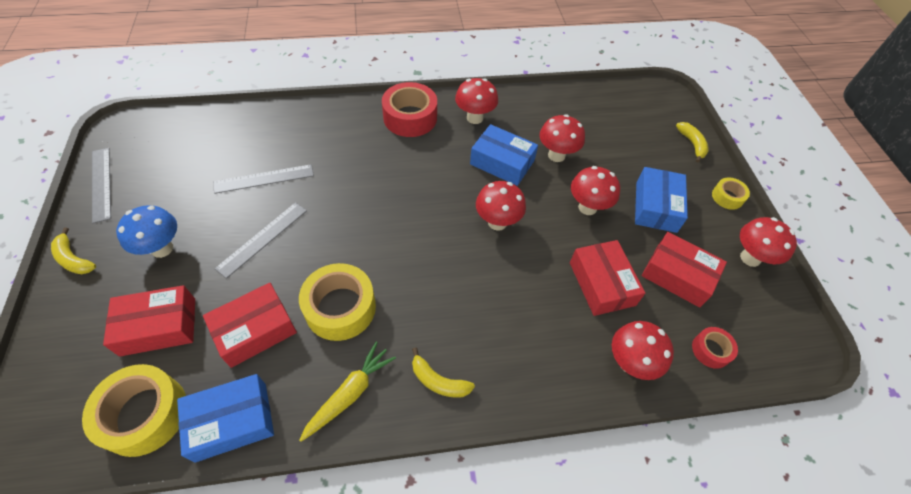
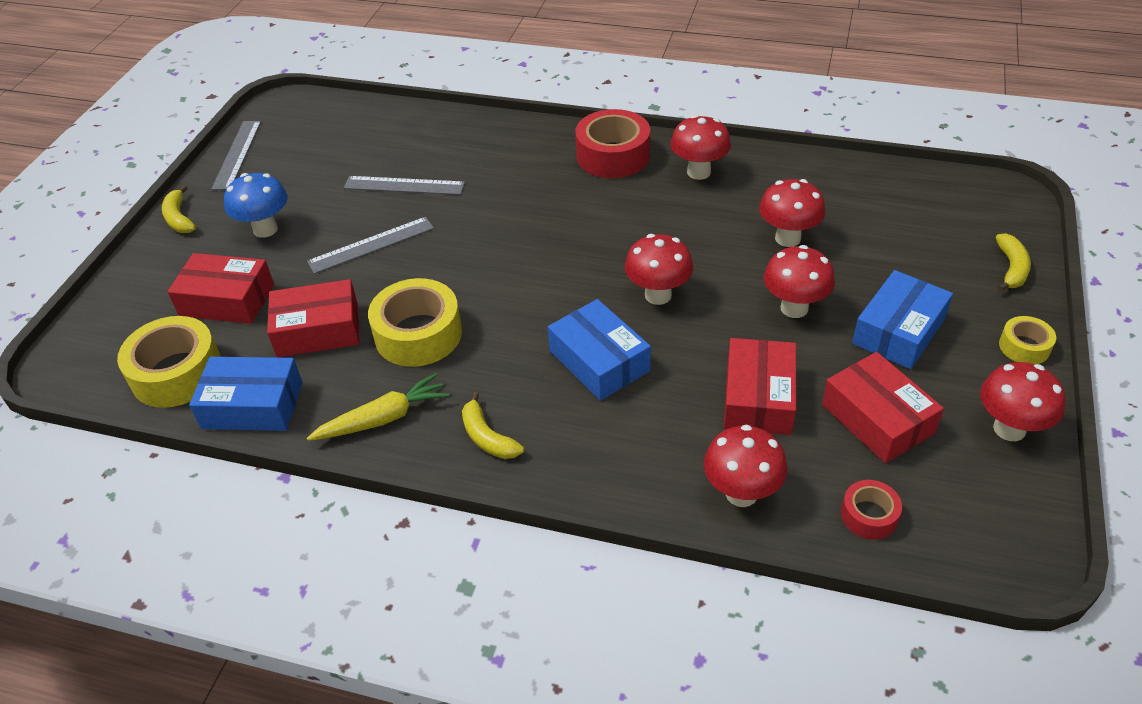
camera: 30 degrees right, 10 degrees down
blue box [470,124,538,186] -> blue box moved to [548,299,651,401]

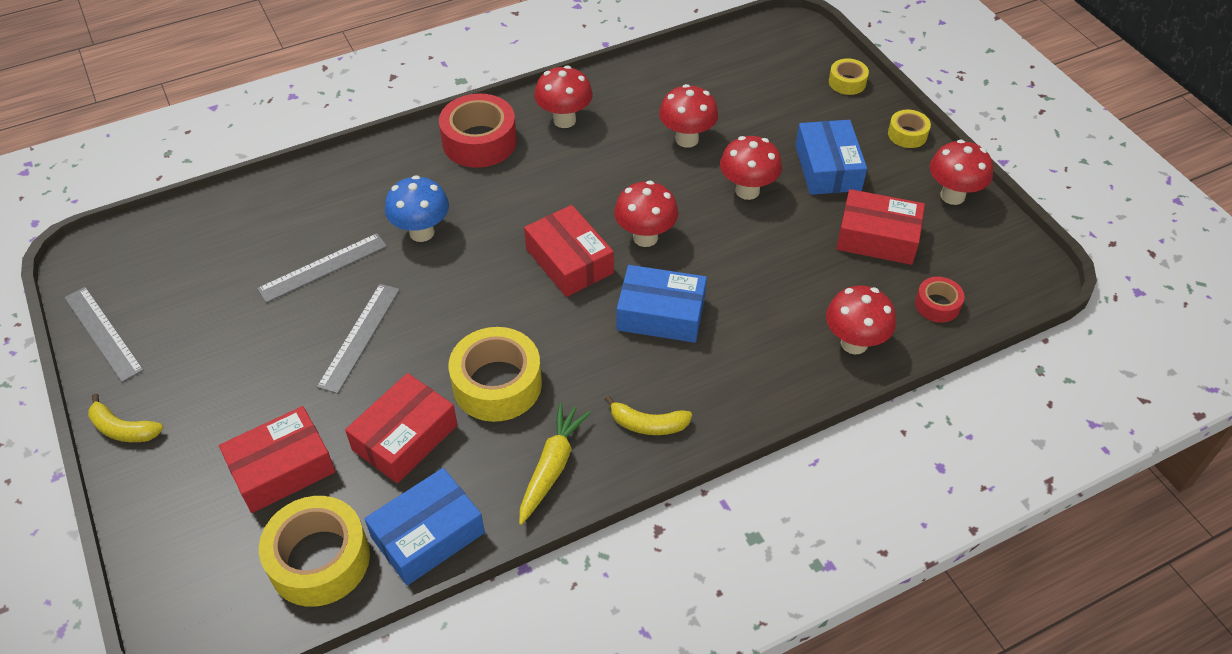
camera: 45 degrees left, 5 degrees up
blue mushroom [224,173,287,238] -> blue mushroom moved to [385,175,449,242]
red box [724,338,796,435] -> red box moved to [524,205,614,297]
yellow banana [995,233,1031,291] -> yellow tape [829,58,869,95]

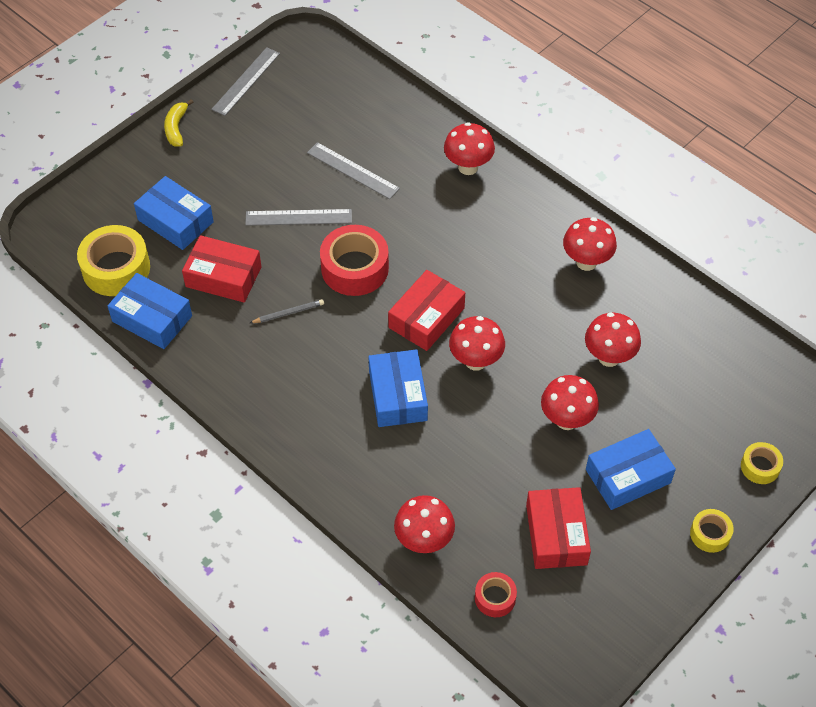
camera: 70 degrees right, 5 degrees up
red box [219,406,336,513] -> blue box [134,176,214,250]
blue mushroom [385,175,449,242] -> none
red tape [439,93,517,168] -> red tape moved to [320,225,389,296]
yellow tape [449,327,542,422] -> grey pencil [250,299,324,323]
yellow carrot [519,403,591,525] -> none
yellow banana [605,395,692,435] -> none
red mushroom [930,139,993,205] -> red mushroom moved to [444,122,495,175]

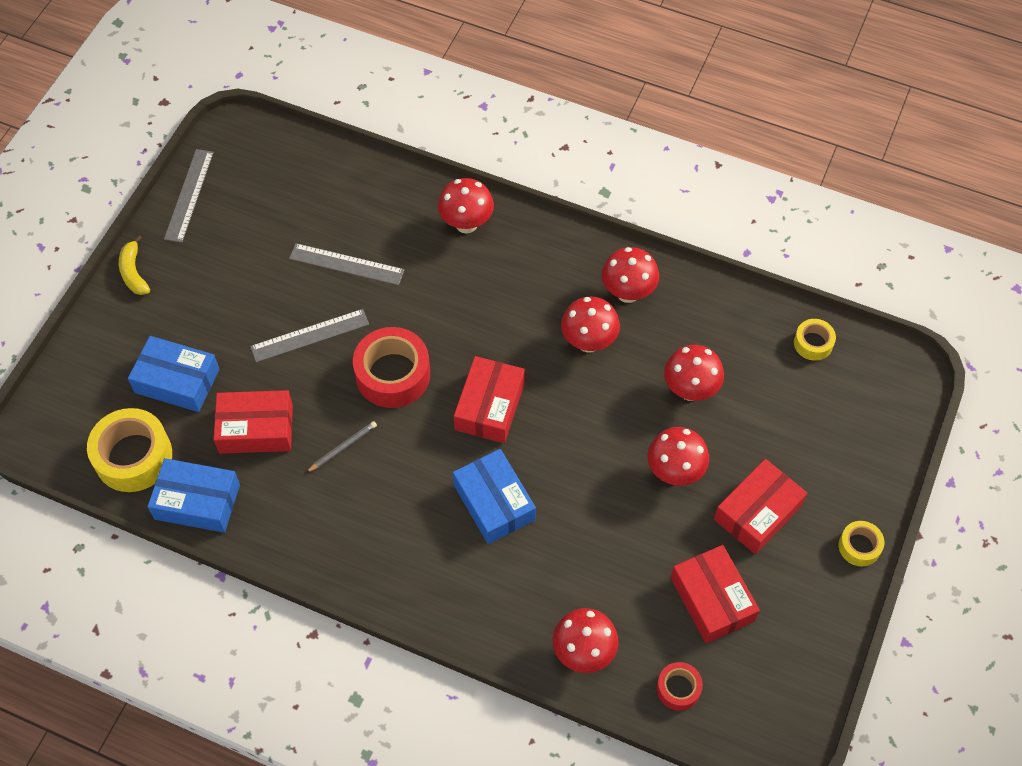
camera: 20 degrees left, 5 degrees up
red mushroom [449,316,505,371] -> red mushroom moved to [561,297,620,353]
blue box [586,429,676,510] -> red box [714,459,807,554]
yellow tape [741,442,783,484] -> yellow tape moved to [794,319,836,361]

